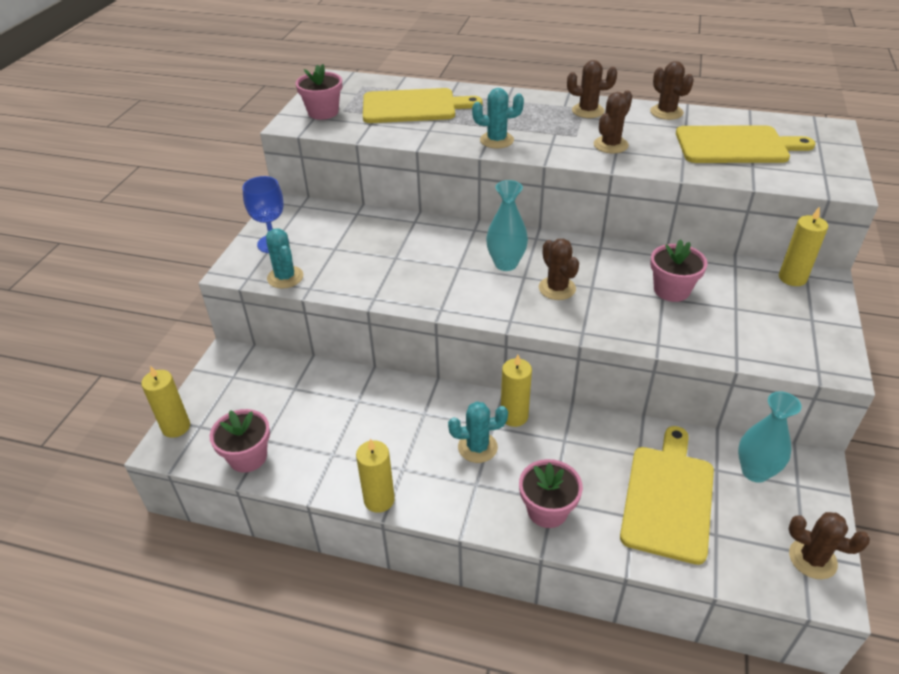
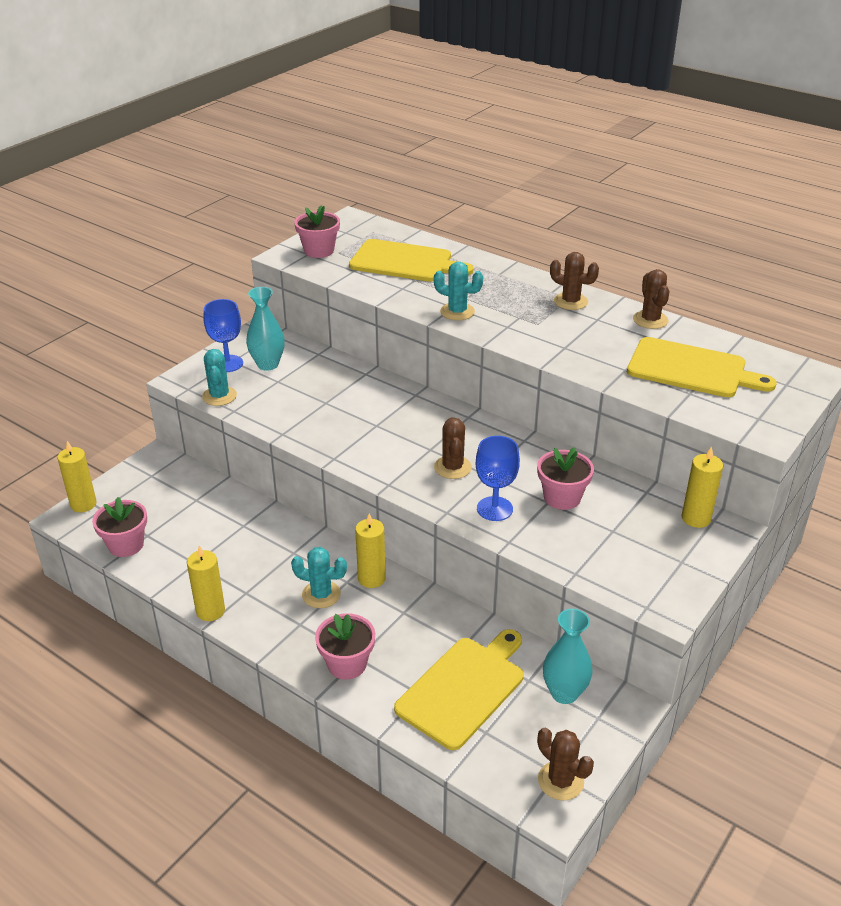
camera: 20 degrees right, 5 degrees down
turquoise vase [486,180,528,271] -> turquoise vase moved to [246,287,285,371]
brown cactus [594,91,632,153] -> none
none -> blue goblet [476,436,520,521]

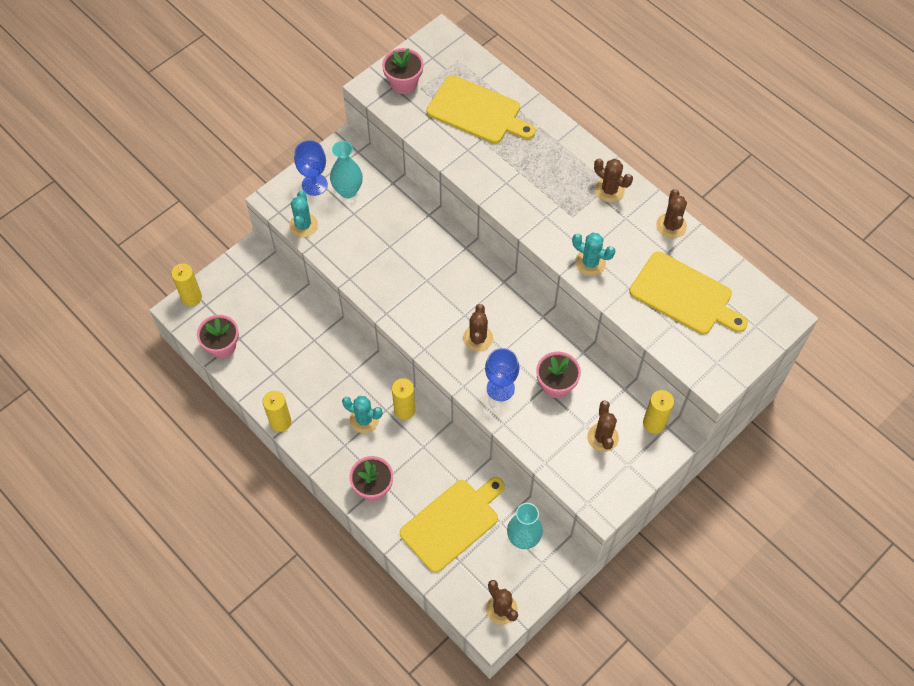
camera: 10 degrees right, 25 degrees up
turquoise cactus [434,262,483,321] -> turquoise cactus moved to [572,233,615,276]
none -> brown cactus [587,401,619,452]

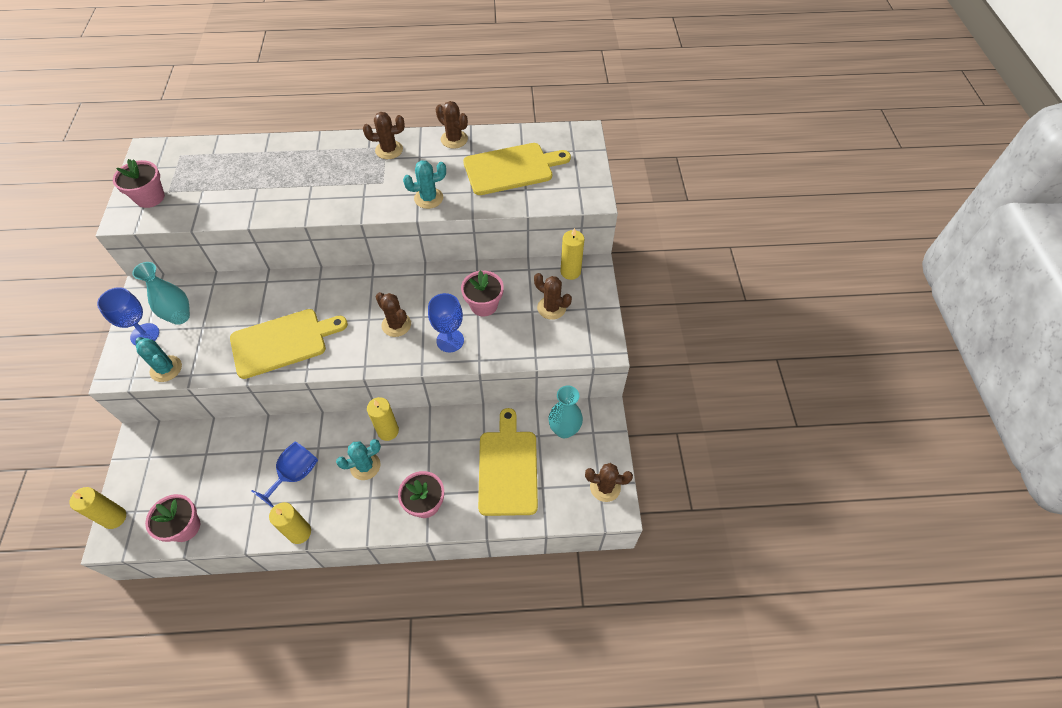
camera: 50 degrees left, 5 degrees down
yellow cutting board [427,75,535,144] -> yellow cutting board moved to [230,309,348,379]
none -> blue goblet [251,442,318,508]

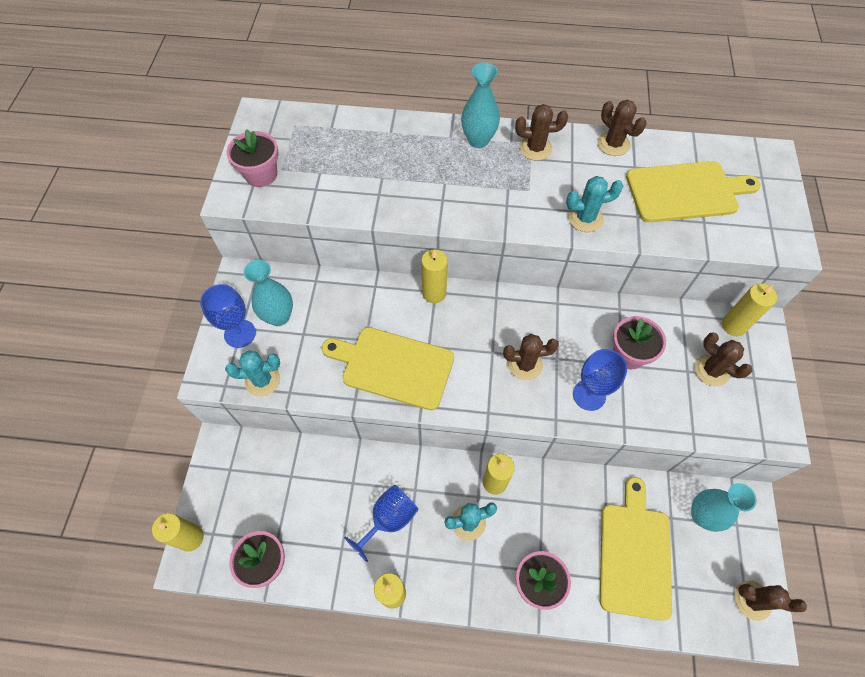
camera: 10 degrees right, 5 degrees up
turquoise cactus [135,337,182,382] -> turquoise cactus turned 60 degrees counterclockwise [225,350,280,397]
yellow cutting board [230,309,348,379] -> yellow cutting board turned 150 degrees counterclockwise [322,327,454,410]
brown cactus [376,292,411,337] -> brown cactus turned 60 degrees counterclockwise [503,334,559,380]
none -> yellow candle [421,249,448,303]
none -> turquoise vase [461,62,500,148]

